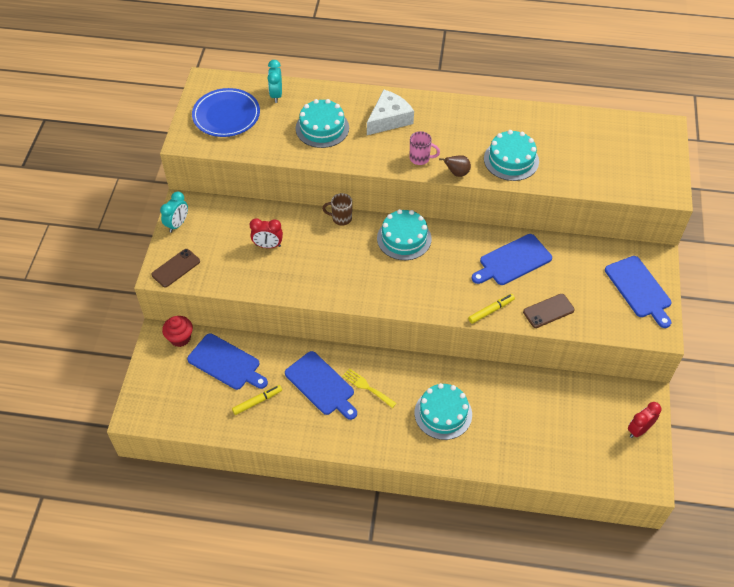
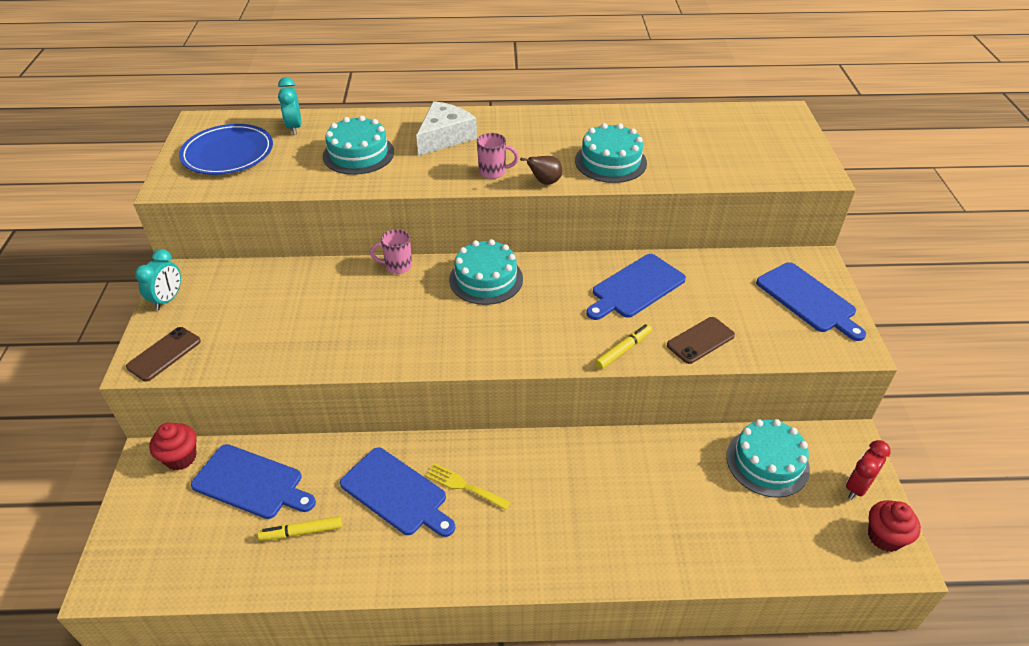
camera: 10 degrees left, 10 degrees down
yellow marker [232,385,282,415] -> yellow marker turned 150 degrees counterclockwise [258,516,342,541]
red clock [250,218,283,248] -> none
brown mug [322,193,352,226] -> pink mug [370,229,412,274]
turquoise cake [415,383,472,440] -> turquoise cake moved to [726,419,810,498]
none -> red cupcake [868,500,921,552]

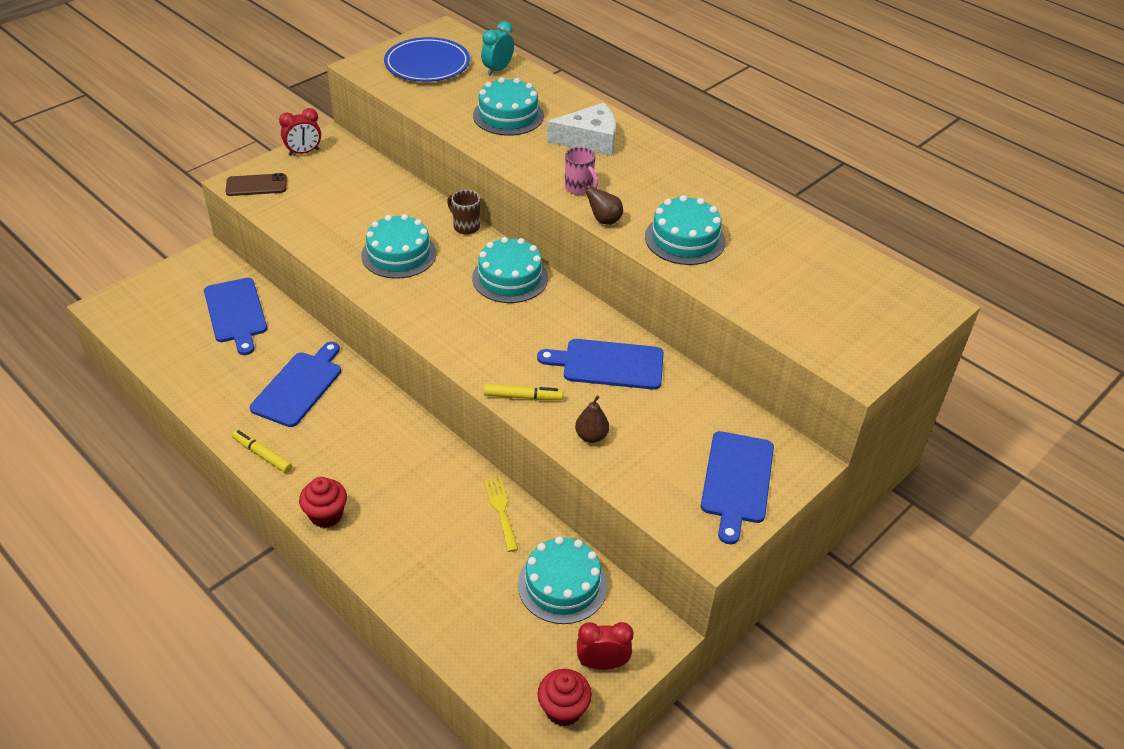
camera: 45 degrees right, 0 degrees up
turquoise clock [135,249,181,310] -> red clock [279,108,321,156]
red cupcake [149,422,196,470] -> red cupcake moved to [299,477,347,528]
yellow marker [258,516,342,541] -> yellow marker moved to [232,430,292,473]
blue cutting board [340,447,455,537] -> blue cutting board turned 150 degrees counterclockwise [250,342,341,427]
pink mug [370,229,412,274] -> brown mug [447,190,480,235]
yellow fork [425,463,511,510] -> yellow fork moved to [484,477,518,552]
brown phone [667,317,735,364] -> brown pear [575,395,609,443]
none -> turquoise cake [361,214,436,279]

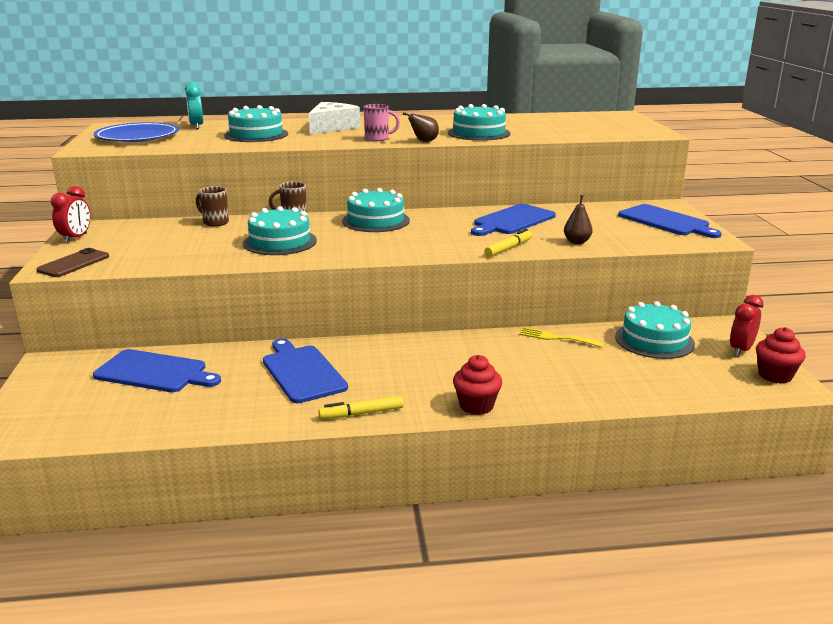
camera: 50 degrees left, 20 degrees down
none -> brown mug [196,186,229,227]

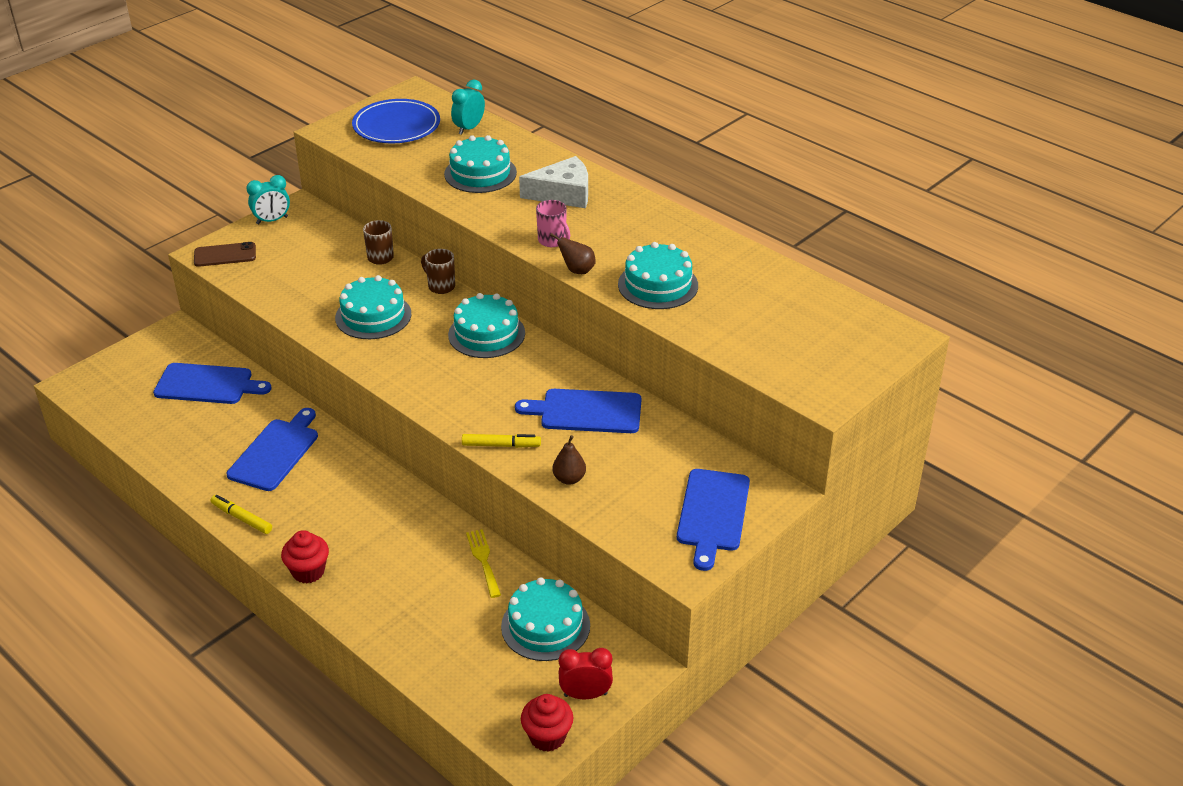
camera: 50 degrees right, 15 degrees up
red clock [51,186,90,243] -> turquoise clock [246,175,290,224]
blue cutting board [93,349,221,392] -> blue cutting board turned 60 degrees counterclockwise [153,363,272,404]

